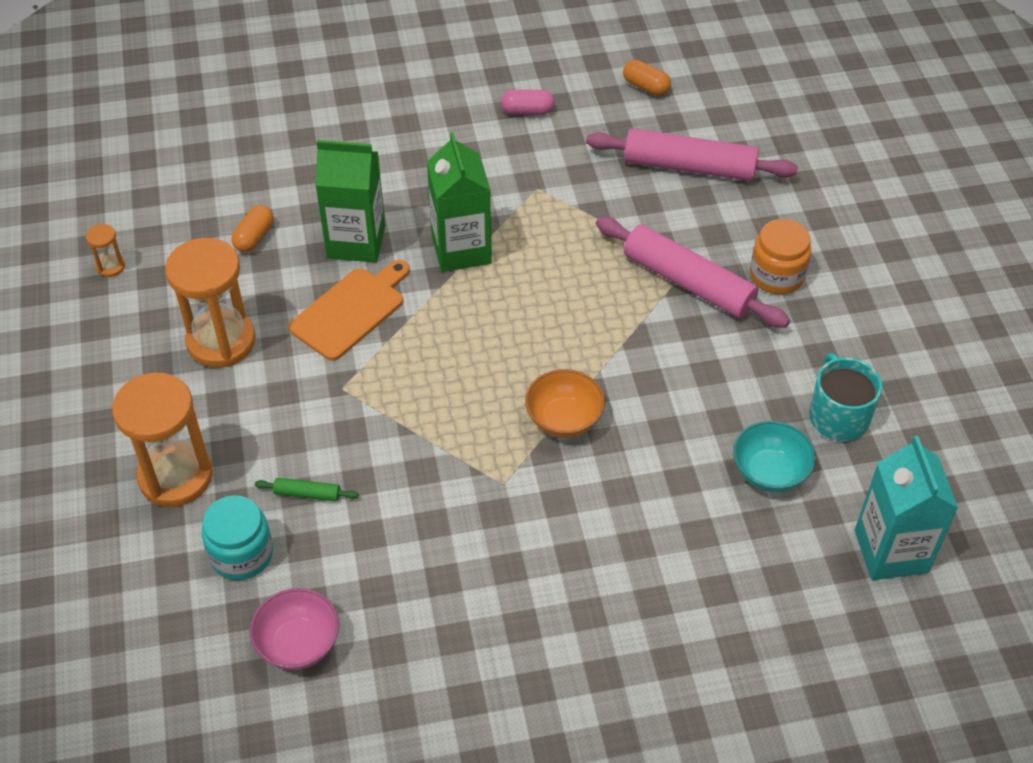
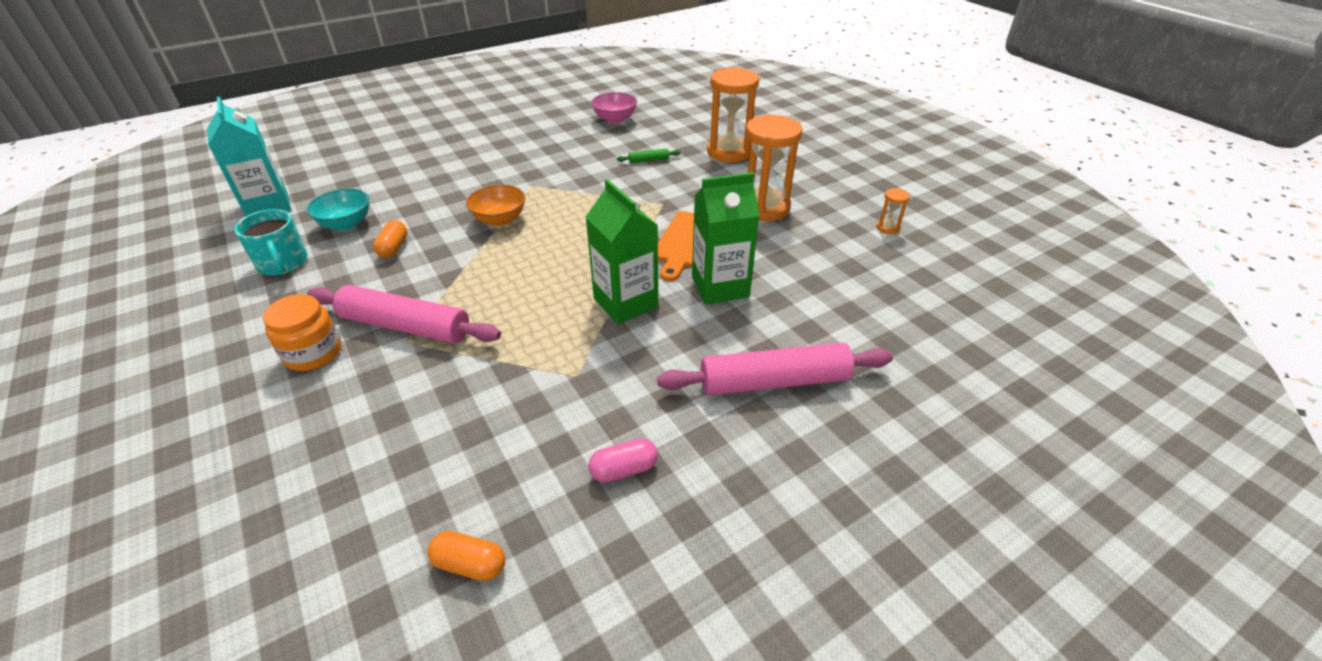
camera: 160 degrees right, 10 degrees down
turquoise jar [202,495,273,580] -> none
orange capsule [232,205,274,252] -> orange capsule moved to [373,220,408,258]
pink rolling pin [586,129,798,181] -> pink rolling pin moved to [657,343,893,396]

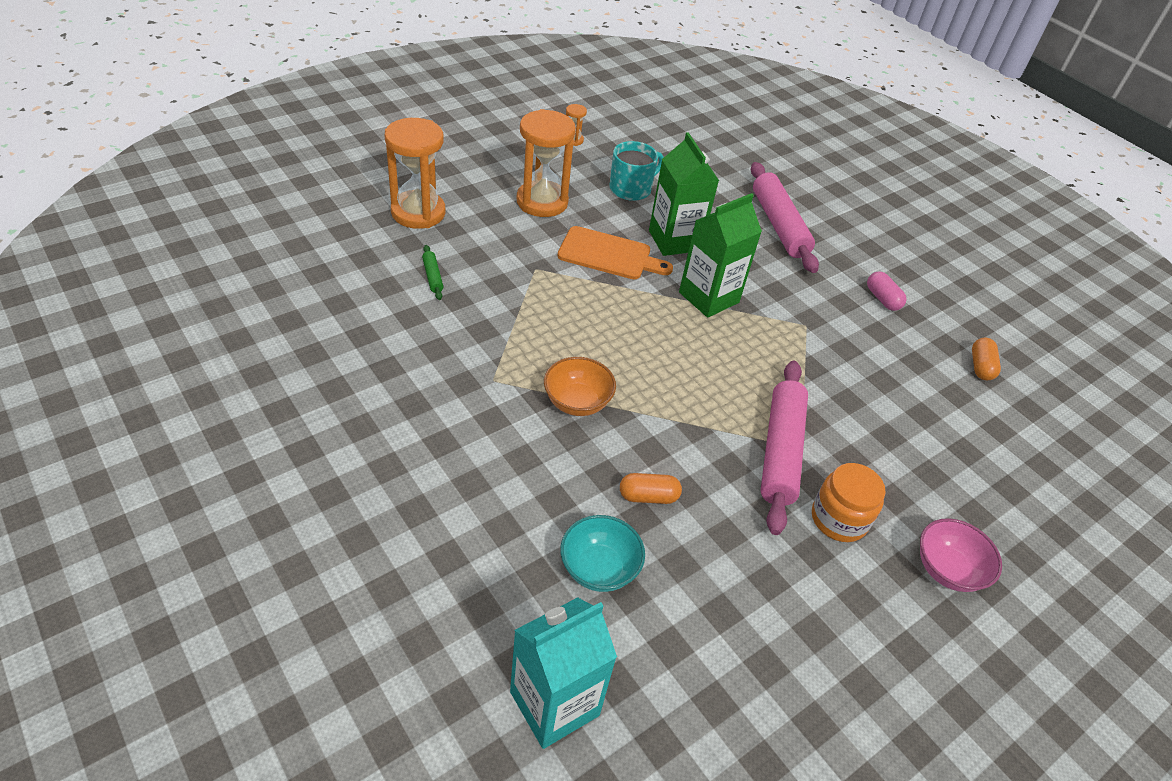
camera: 100 degrees left, 5 degrees up
turquoise mug [234,209,308,276] -> turquoise mug moved to [610,141,664,201]
pink bowl [591,92,637,124] -> pink bowl moved to [920,518,1002,592]

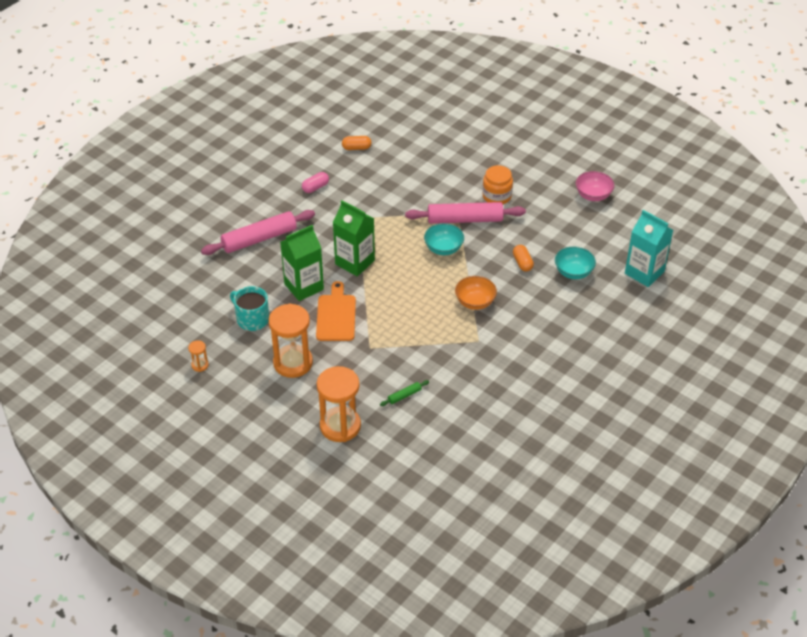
camera: 100 degrees left, 0 degrees up
pink bowl [920,518,1002,592] -> pink bowl moved to [576,171,614,201]
none -> turquoise bowl [424,223,464,255]

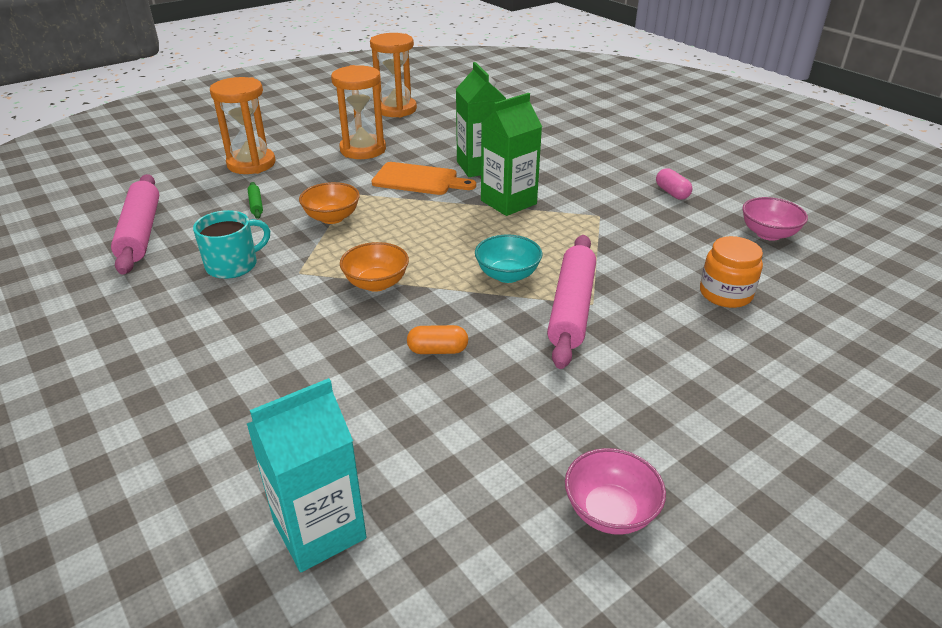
camera: 105 degrees right, 10 degrees down
orange hourglass [188,340,209,372] -> orange hourglass [370,33,417,117], size x2.32
pink rolling pin [201,210,315,255] -> pink rolling pin moved to [111,174,159,275]
turquoise mug [230,286,269,331] -> turquoise mug moved to [193,210,270,279]
orange capsule [342,136,371,150] -> pink bowl [742,197,808,241]
orange jar [483,165,513,204] -> orange jar moved to [700,236,763,308]
turquoise bowl [555,246,596,279] -> none
none -> orange bowl [299,182,360,224]

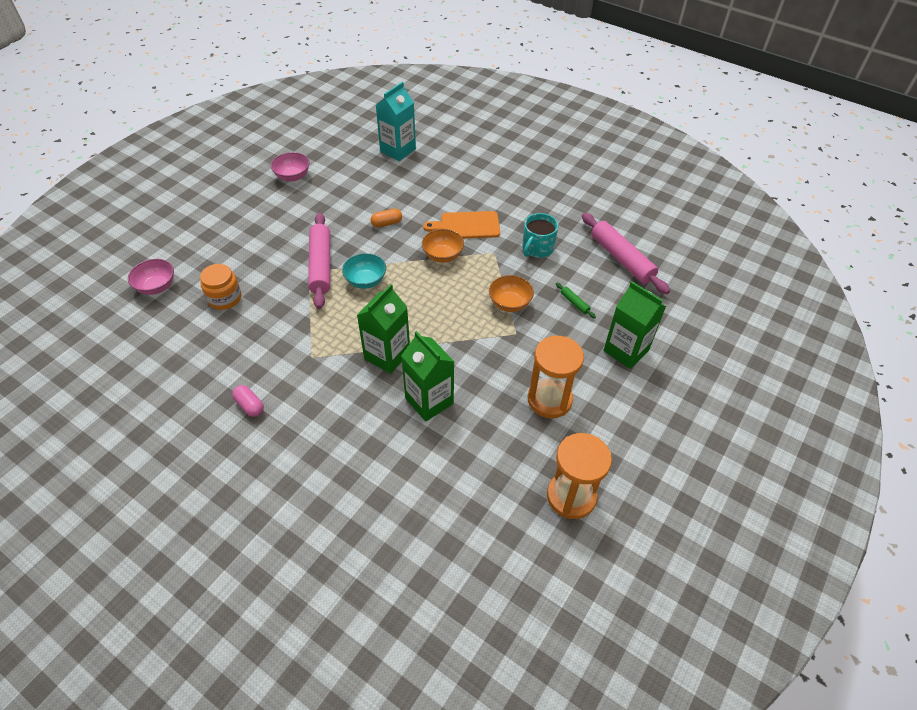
camera: 160 degrees right, 15 degrees up
orange hourglass [210,77,275,174] -> green carton [603,281,666,369]
orange cutting board [372,162,476,195] -> orange cutting board moved to [423,211,500,239]
pink bowl [742,197,808,241] -> pink bowl moved to [128,259,174,295]

